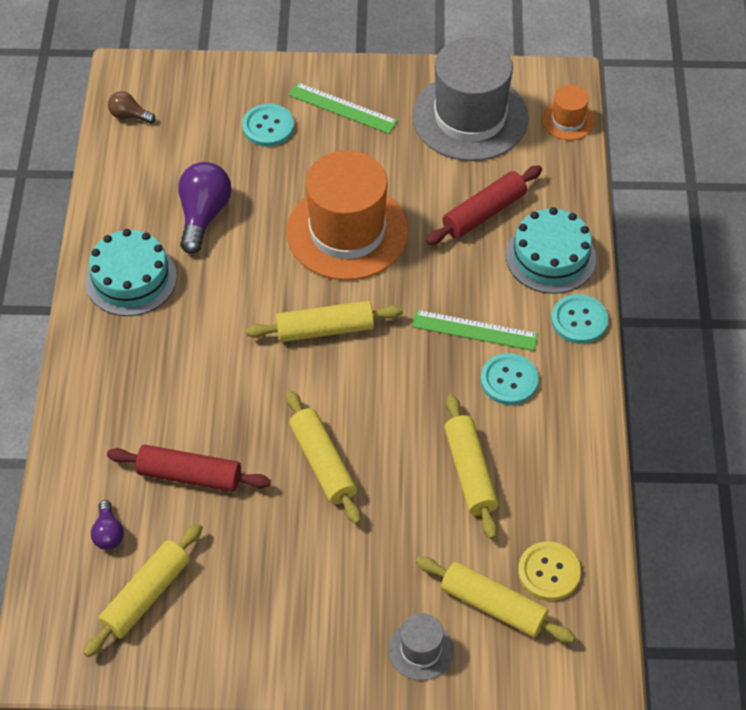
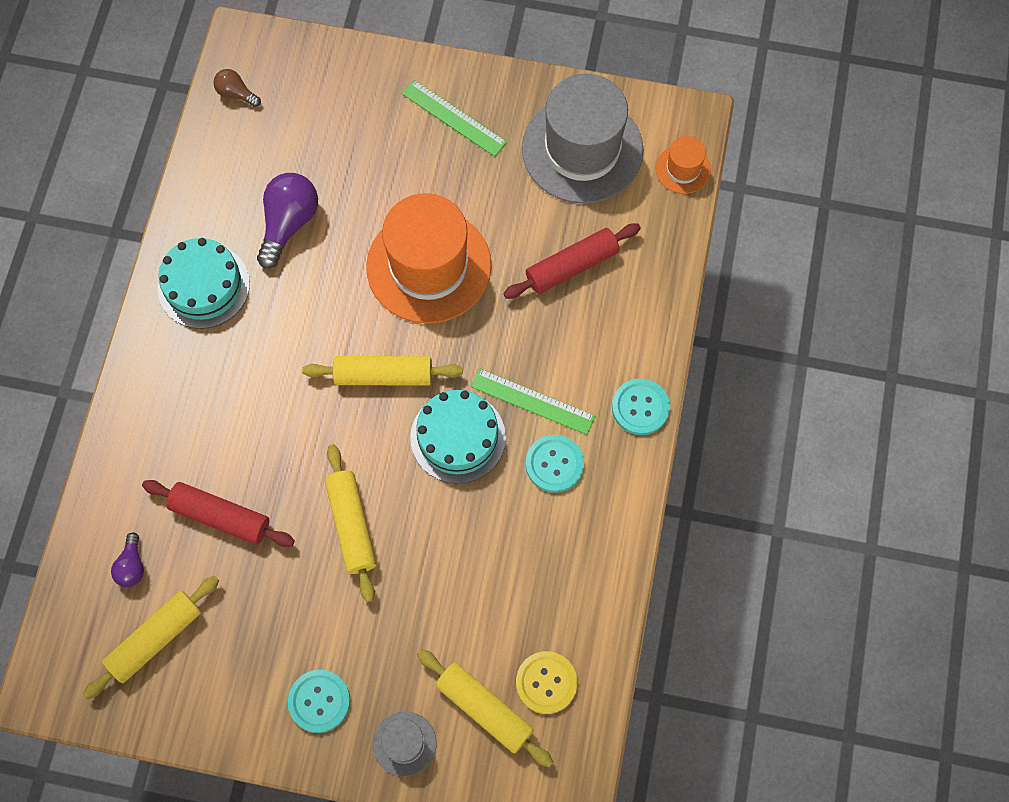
camera: 10 degrees right, 15 degrees up
turquoise button [242,104,294,147] -> turquoise button moved to [288,670,350,733]
yellow rolling pin [444,394,498,539] -> none
turquoise cake [506,207,596,294] -> turquoise cake moved to [410,390,506,484]

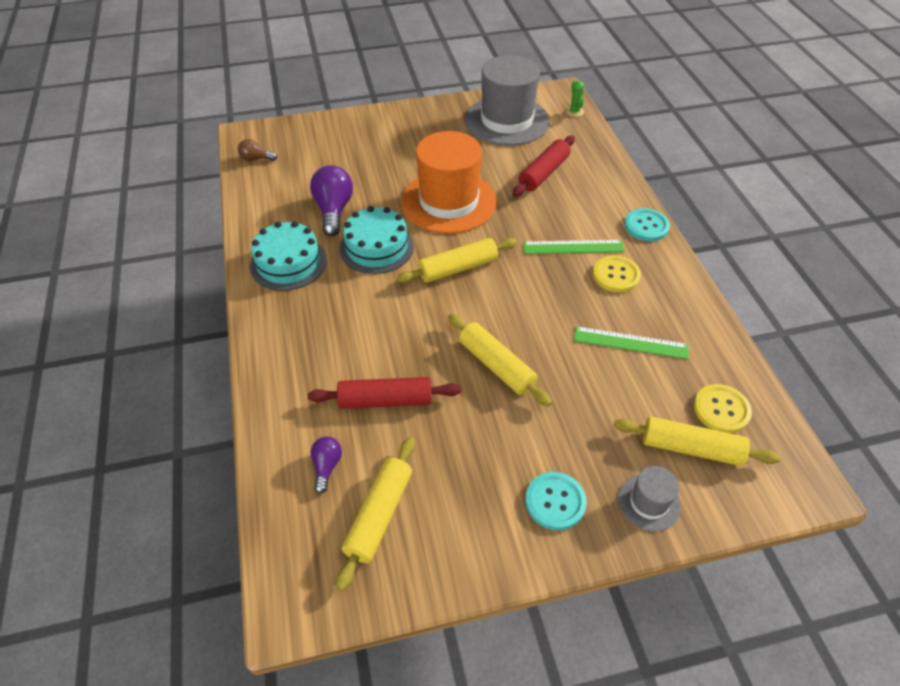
camera: 25 degrees left, 20 degrees down
purple light bulb [111,532,144,587] -> purple light bulb turned 150 degrees counterclockwise [311,437,342,494]
green ruler [402,80,507,156] -> green ruler moved to [574,326,688,359]
turquoise cake [410,390,506,484] -> turquoise cake moved to [340,206,414,274]
turquoise button [526,435,584,492] -> yellow button [593,255,641,292]
orange hat [656,136,711,194] -> green cactus [566,80,584,117]

